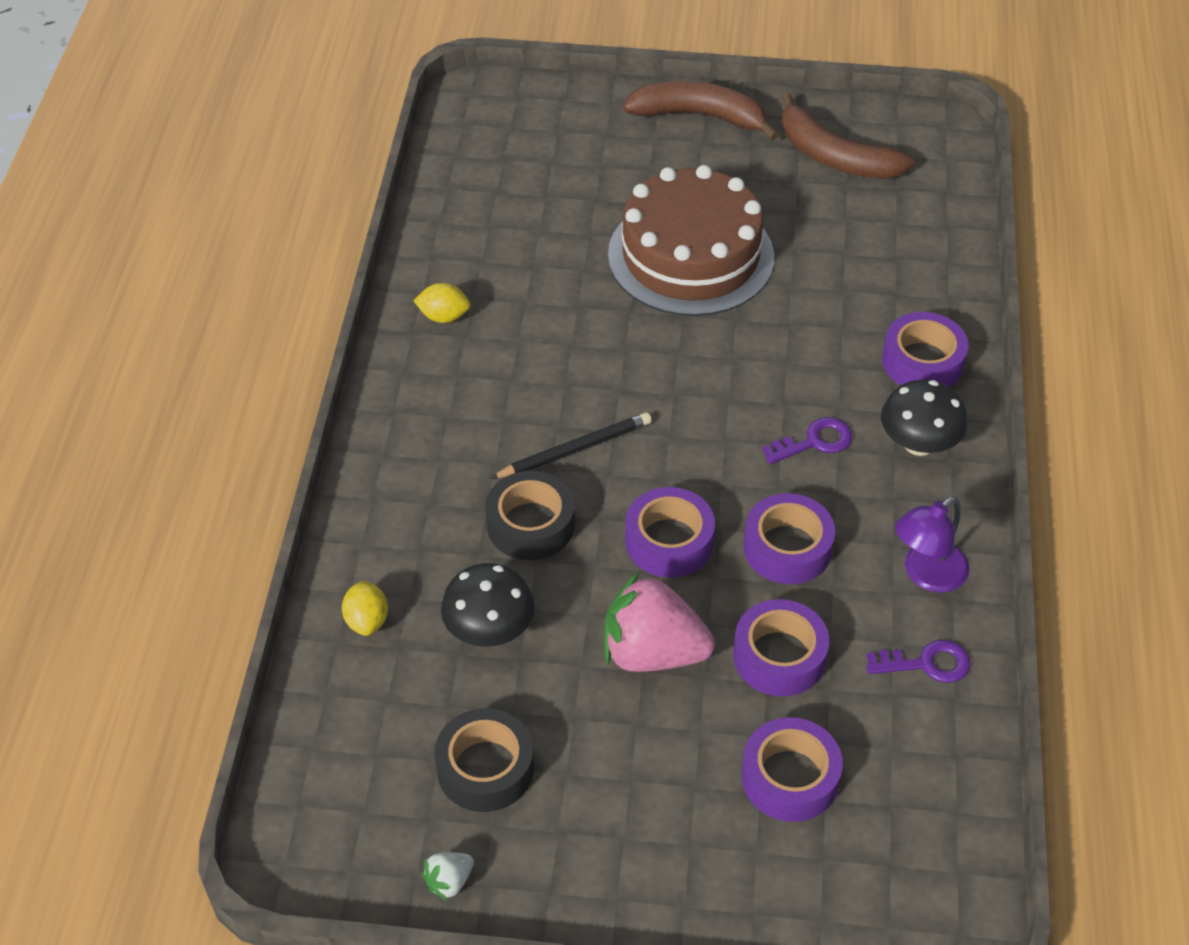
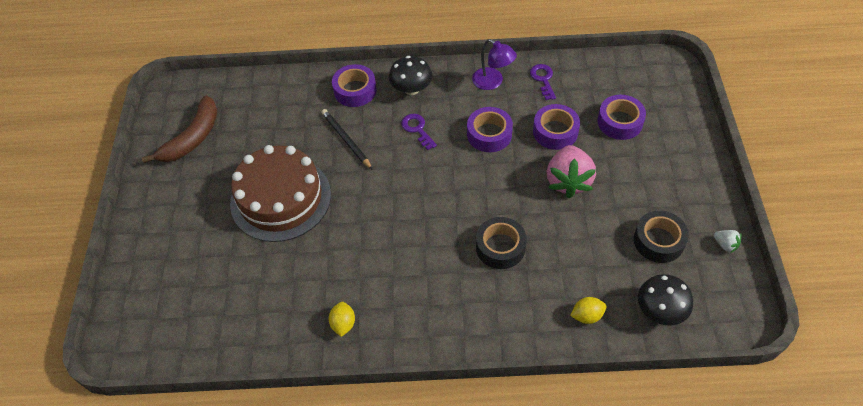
camera: 95 degrees left, 5 degrees up
black mushroom [441,563,535,647] -> black mushroom moved to [638,274,693,325]
black pencil [490,412,652,479] -> black pencil moved to [321,109,373,170]
brown banana [623,81,779,141] -> none
purple tape [625,487,715,578] -> none

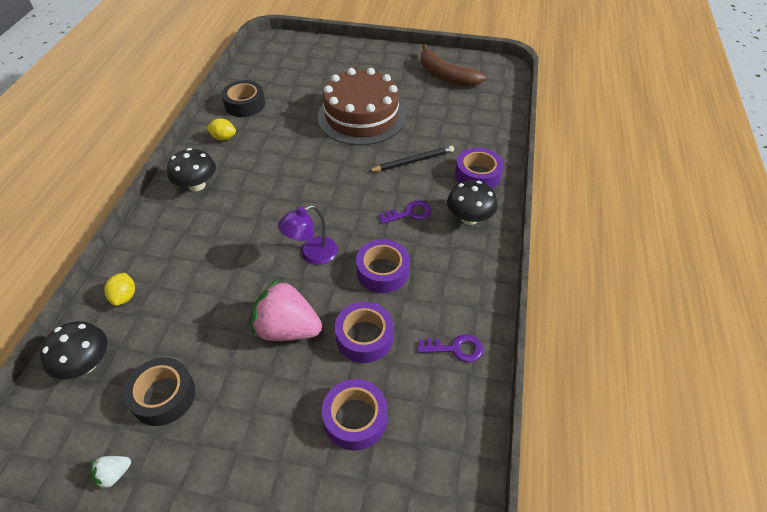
camera: 100 degrees right, 5 degrees down
purple lamp [472,39,517,90] -> purple lamp moved to [278,205,338,265]
black tape [476,217,527,269] -> black tape moved to [221,80,265,117]
none -> black mushroom [167,148,216,191]

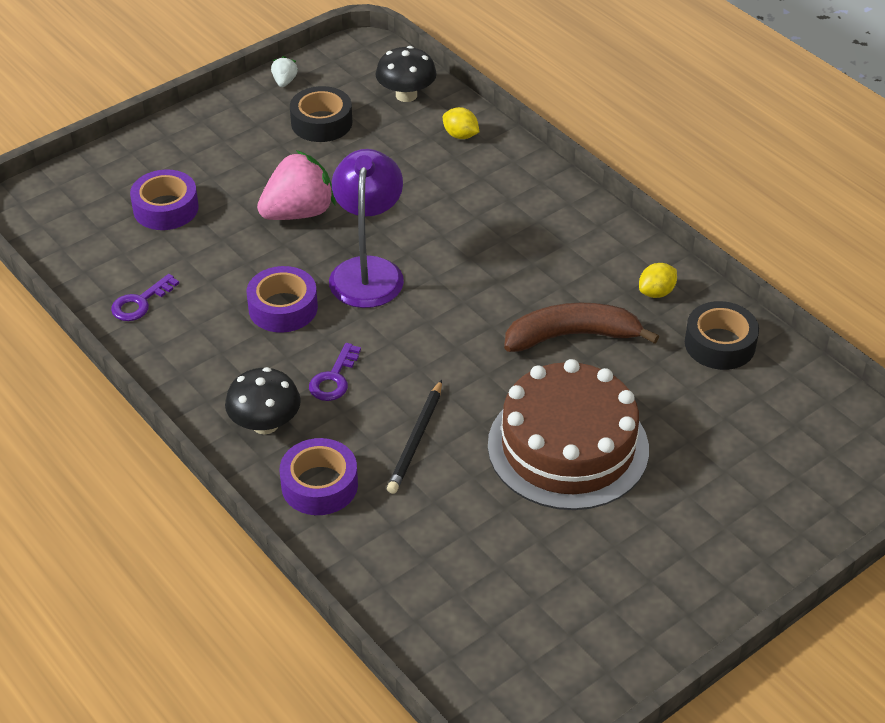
camera: 130 degrees right, 5 degrees down
black mushroom [167,148,216,191] -> none
purple lamp [278,205,338,265] -> purple lamp [329,149,404,308], size x1.53
purple tape [335,302,394,363] -> none
brown banana [421,44,486,86] -> brown banana moved to [504,303,659,352]

